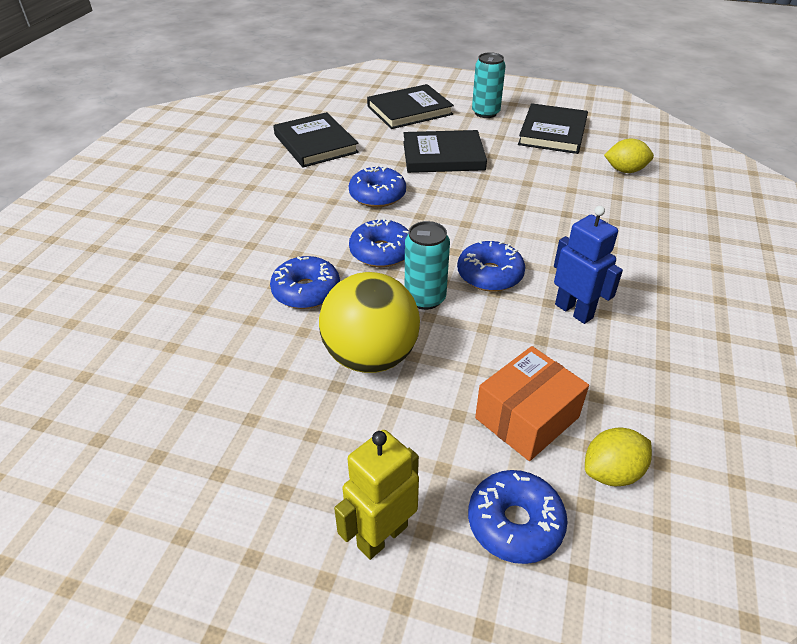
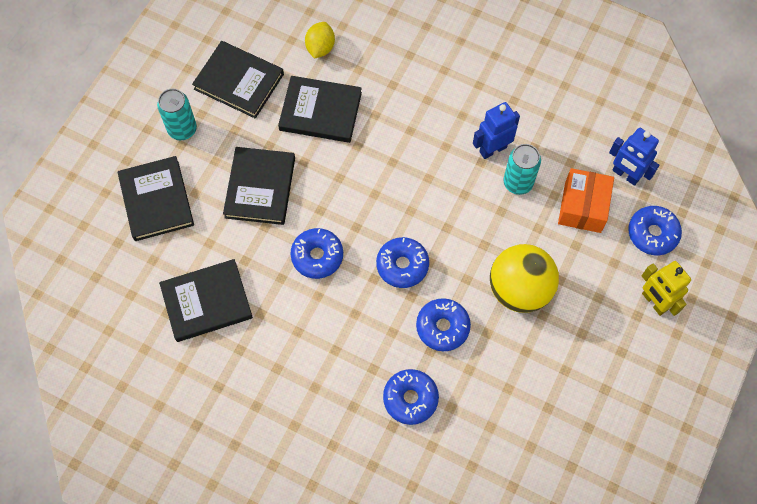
camera: 80 degrees left, 25 degrees up
turquoise can [405,221,450,310] -> turquoise can moved to [503,144,541,195]
blue donut [457,240,525,292] -> blue donut moved to [383,369,439,425]
orange box [475,346,589,461] -> orange box turned 45 degrees clockwise [558,168,614,233]
yellow lemon [585,428,652,486] -> blue robot [609,128,659,186]
none -> black book [278,76,362,143]

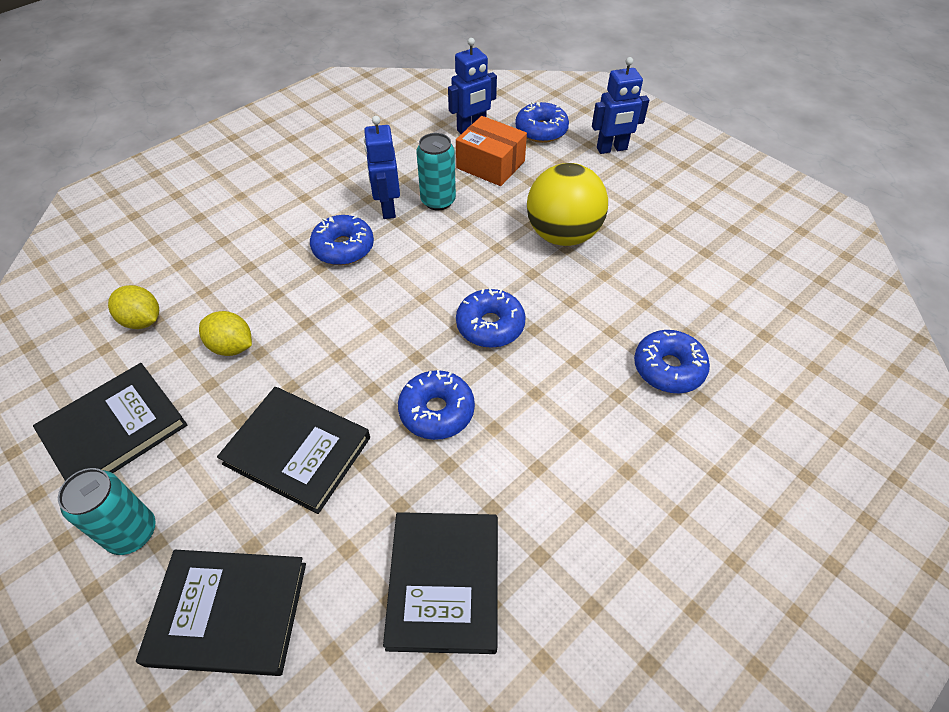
camera: 70 degrees left, 15 degrees down
black book [278,76,362,143] -> yellow lemon [199,311,252,356]
blue donut [416,298,471,351] -> blue donut moved to [310,215,374,265]
yellow robot [642,261,691,316] -> blue robot [592,57,649,154]

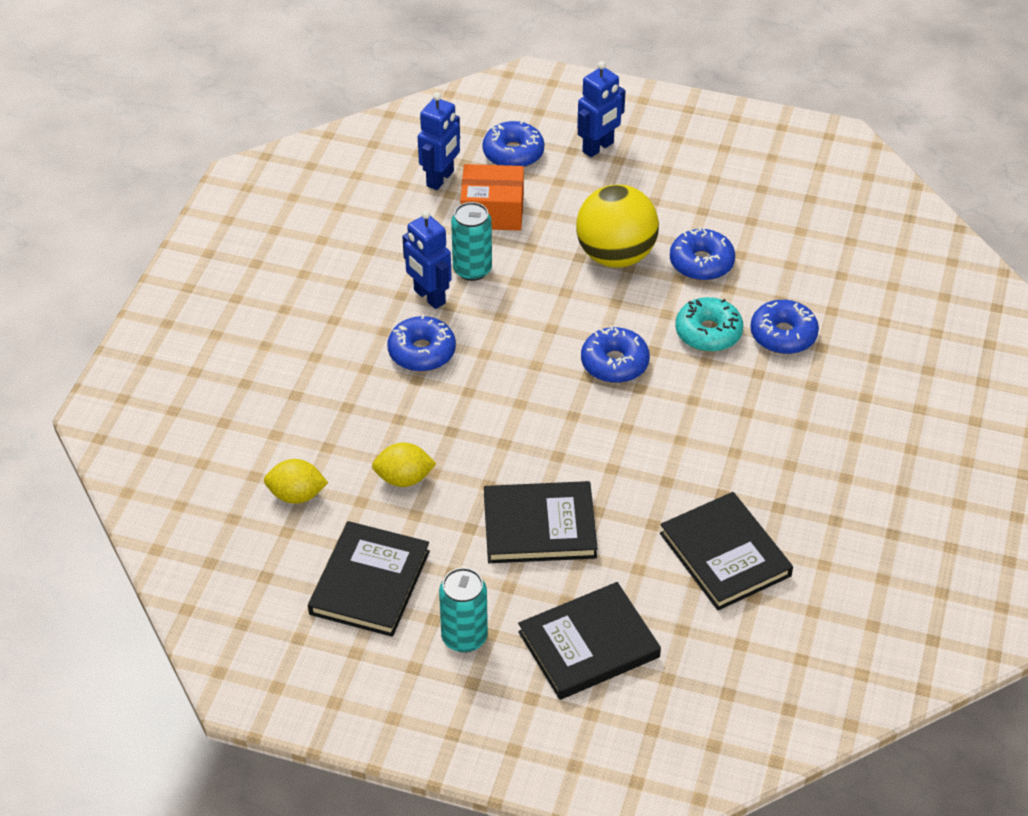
camera: 30 degrees left, 5 degrees down
blue donut [398,370,475,440] -> blue donut moved to [670,227,735,281]
none -> turquoise donut [676,297,743,352]

